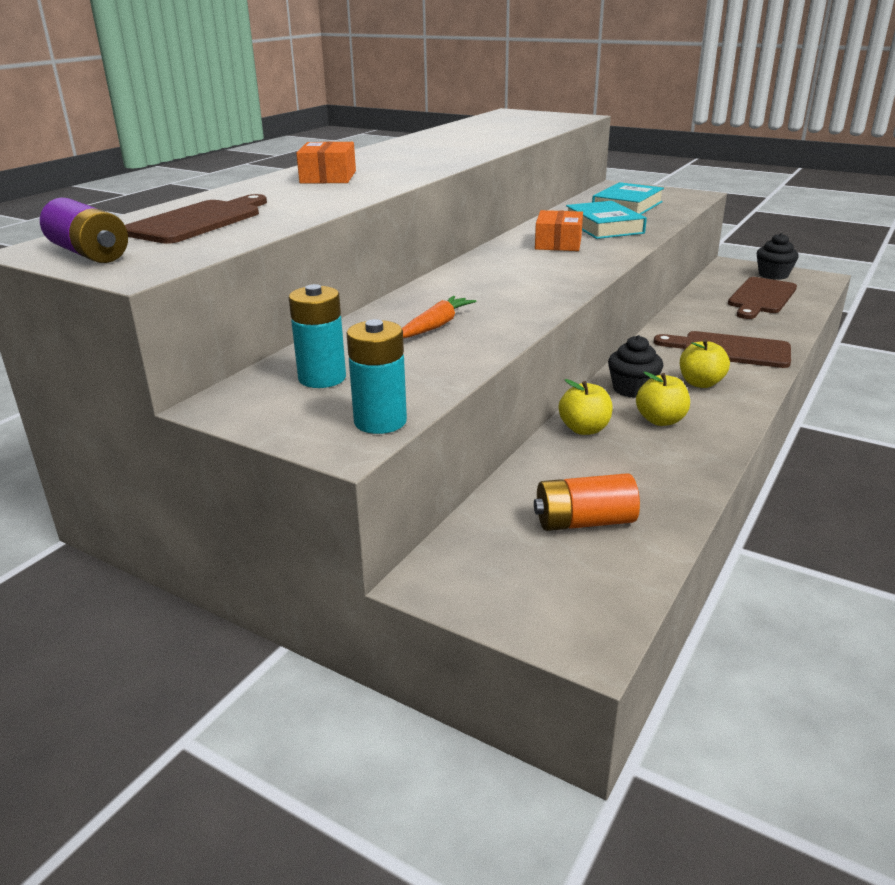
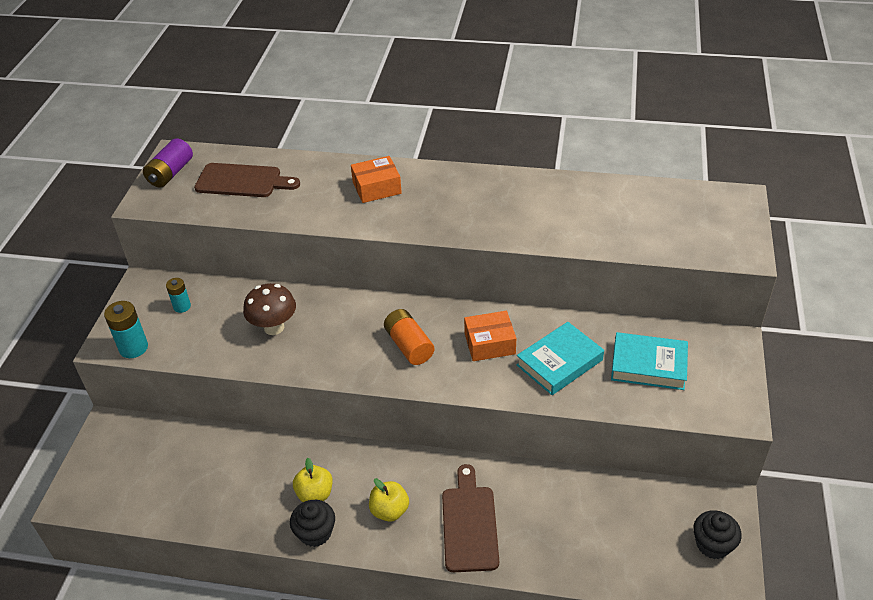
camera: 70 degrees right, 15 degrees up
turquoise battery [289,284,346,388] -> turquoise battery [166,278,191,313], size x0.63
orange carrot [402,296,476,338] -> brown mushroom [243,283,296,335]
orange battery [534,473,640,531] -> orange battery moved to [384,309,434,365]
yellow apple [559,379,613,435] -> none
black cupcake [608,335,663,398] -> black cupcake moved to [290,500,335,547]
brown cutting board [728,277,797,319] -> none

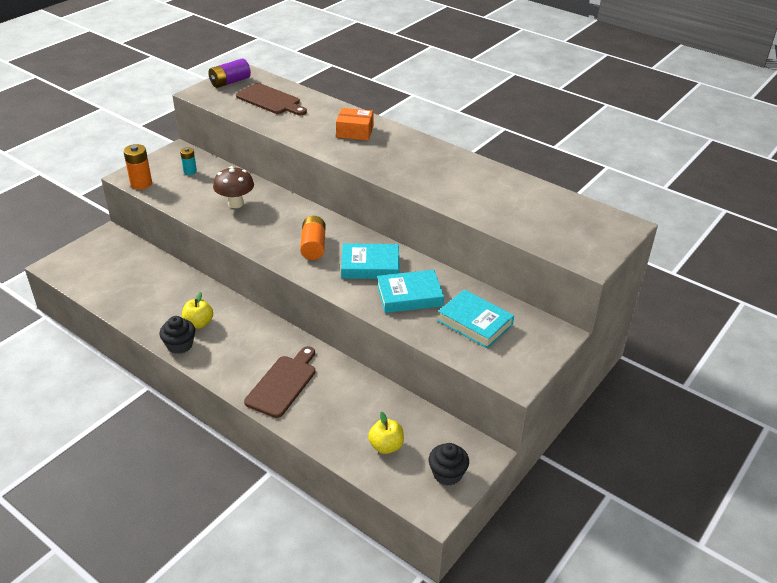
camera: 25 degrees right, 5 degrees down
turquoise battery [104,301,148,358] -> orange battery [123,144,152,190]
yellow apple [369,478,409,522] -> yellow apple moved to [368,412,404,454]
orange box [464,311,516,361] -> turquoise book [341,243,400,279]

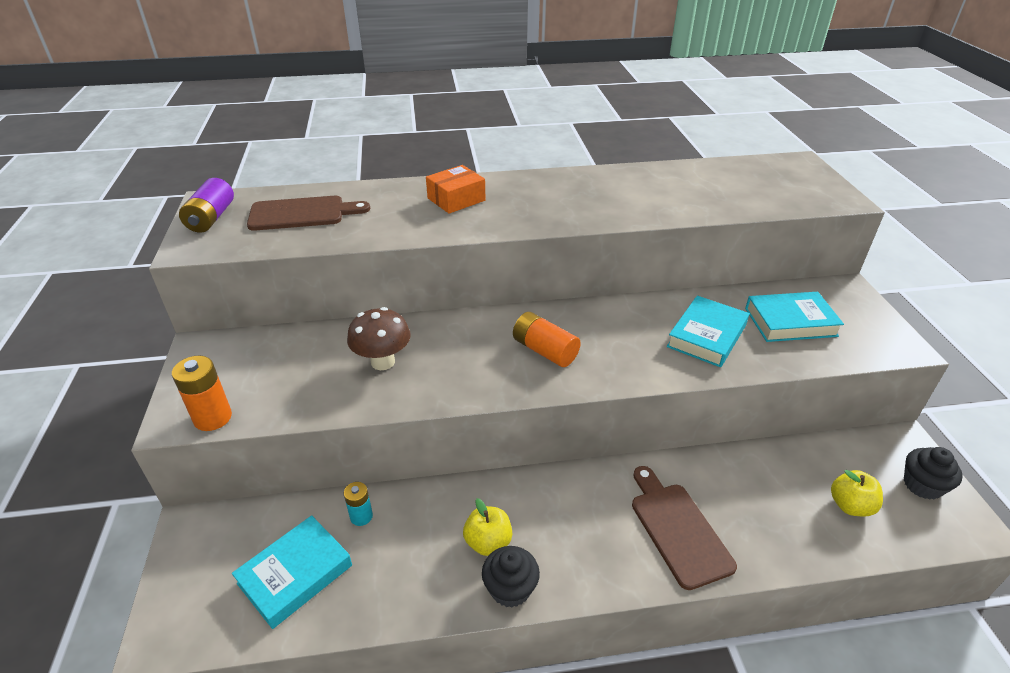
camera: 45 degrees left, 0 degrees up
turquoise battery [180,147,197,175] -> turquoise battery moved to [344,482,373,526]
turquoise book [341,243,400,279] -> turquoise book moved to [232,515,352,629]

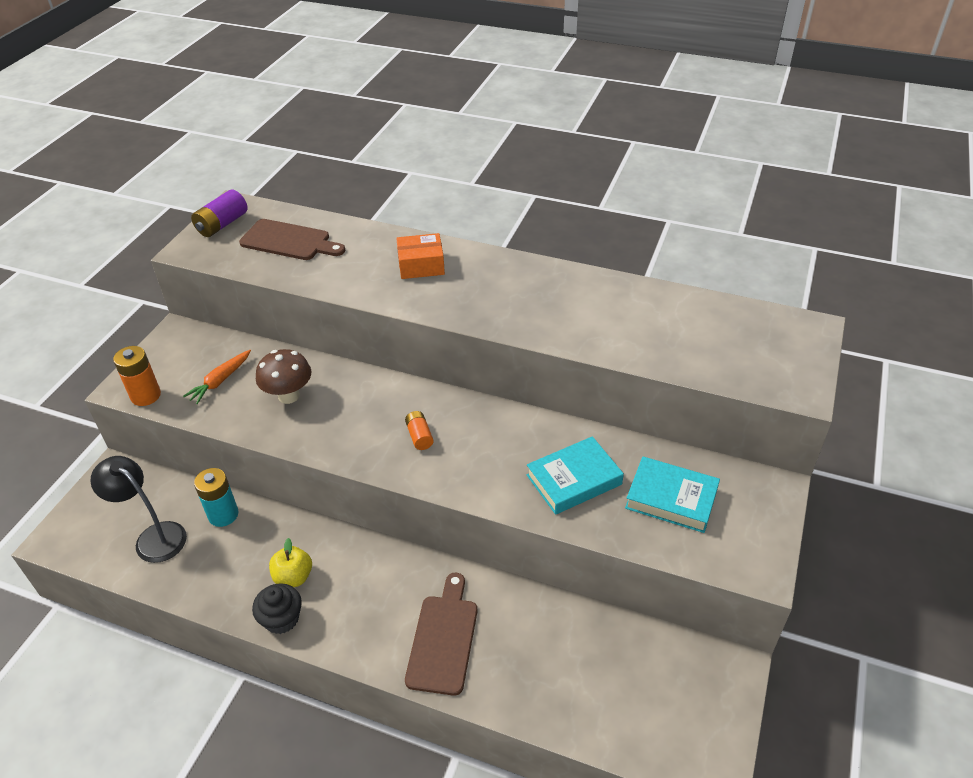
camera: 30 degrees right, 5 degrees up
turquoise book [232,515,352,629] -> black lamp [90,456,187,563]
turquoise battery [344,482,373,526] -> turquoise battery [194,468,238,527], size x1.59
orange battery [513,312,581,367] -> orange battery [405,411,434,450], size x0.63
yellow apple [831,470,883,517] -> none
black cupcake [904,447,963,500] -> none
none -> orange carrot [183,350,251,404]

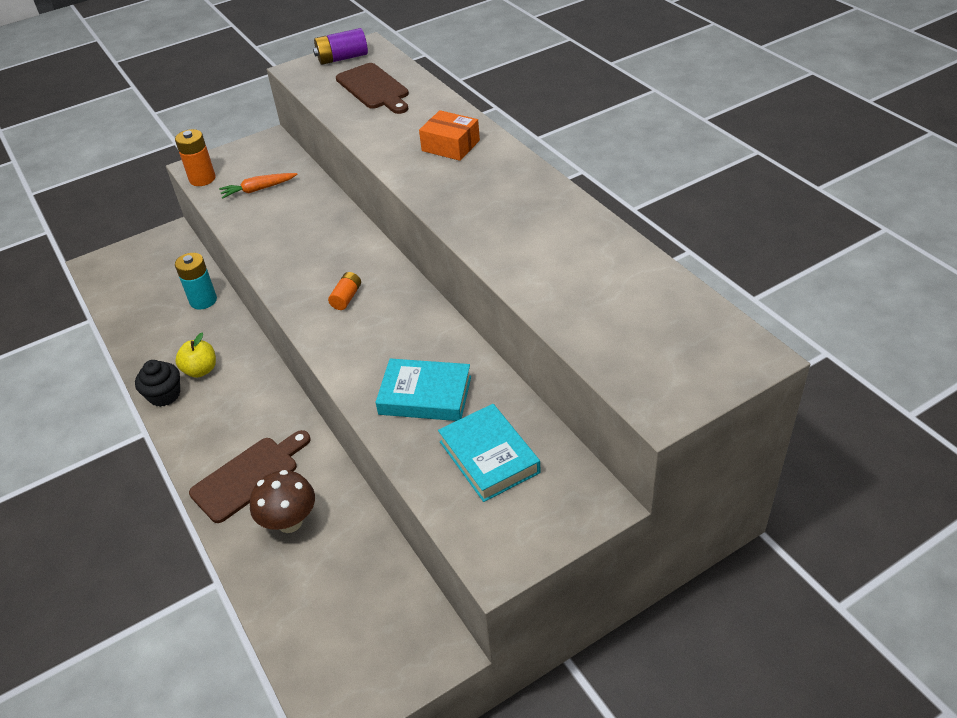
camera: 40 degrees right, 0 degrees up
black lamp [90,456,187,563] -> none
brown mushroom [256,349,311,404] -> brown mushroom moved to [250,470,315,533]

